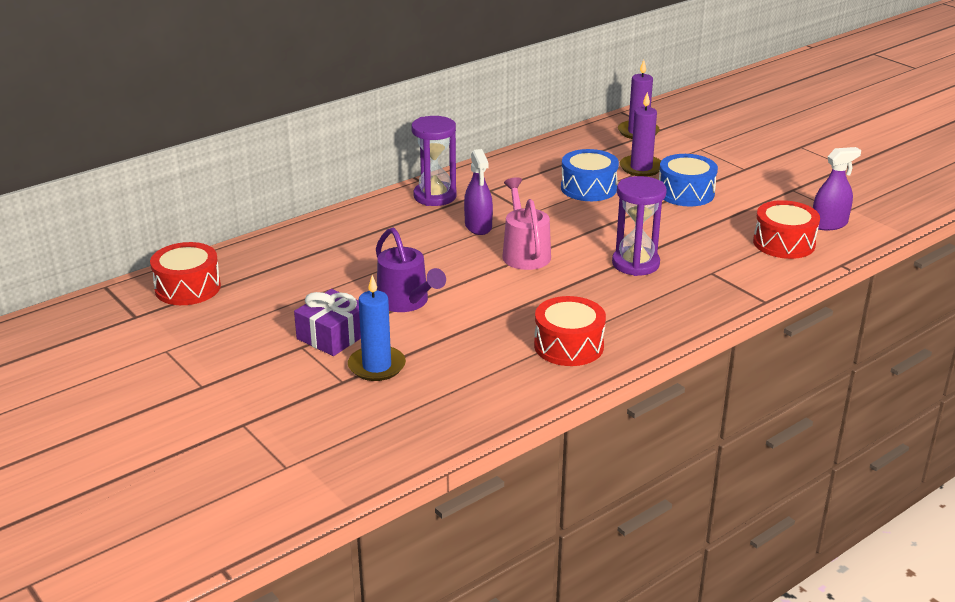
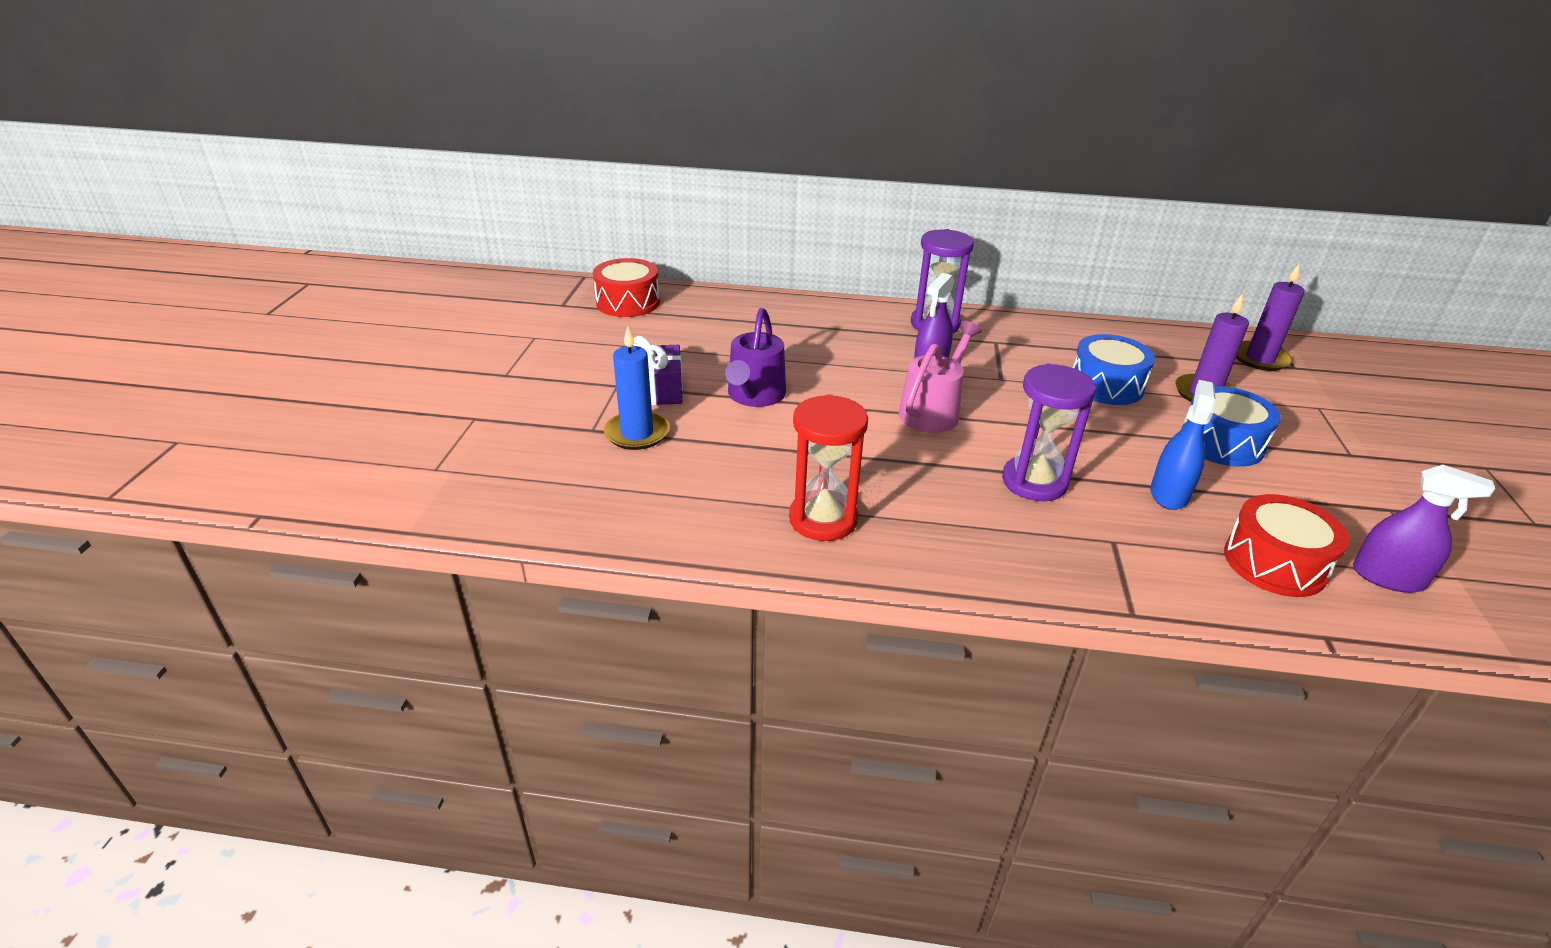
camera: 45 degrees right, 5 degrees up
red drum [534,296,606,366] -> red hourglass [789,394,868,541]
none -> blue spray bottle [1150,380,1216,510]

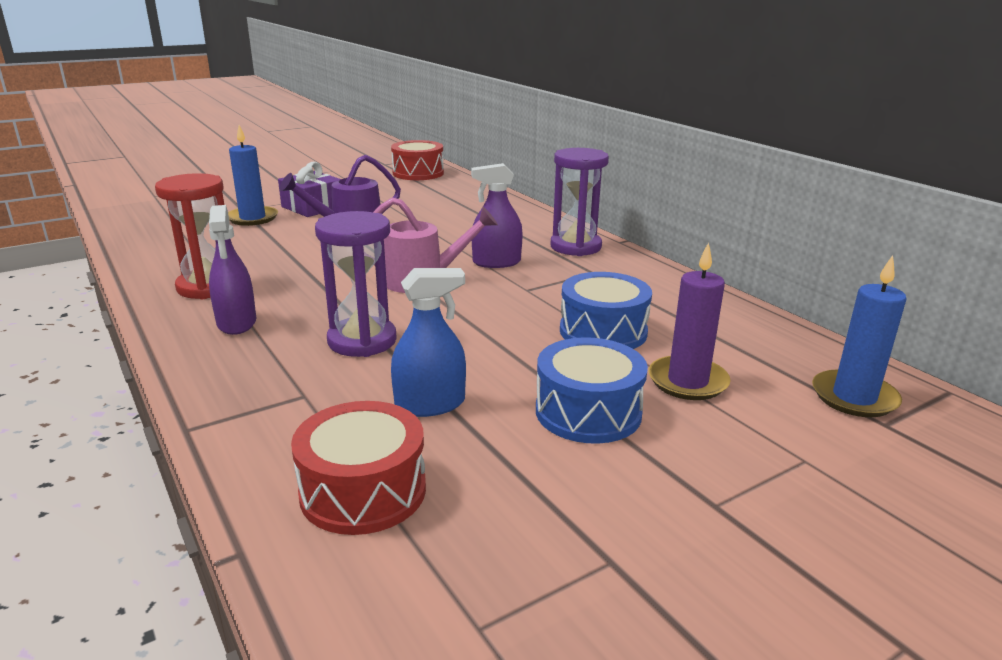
camera: 50 degrees right, 10 degrees down
purple candle [1236,263,1305,371] -> blue candle [812,255,906,417]
purple spray bottle [1353,465,1495,593] -> purple spray bottle moved to [209,205,256,335]

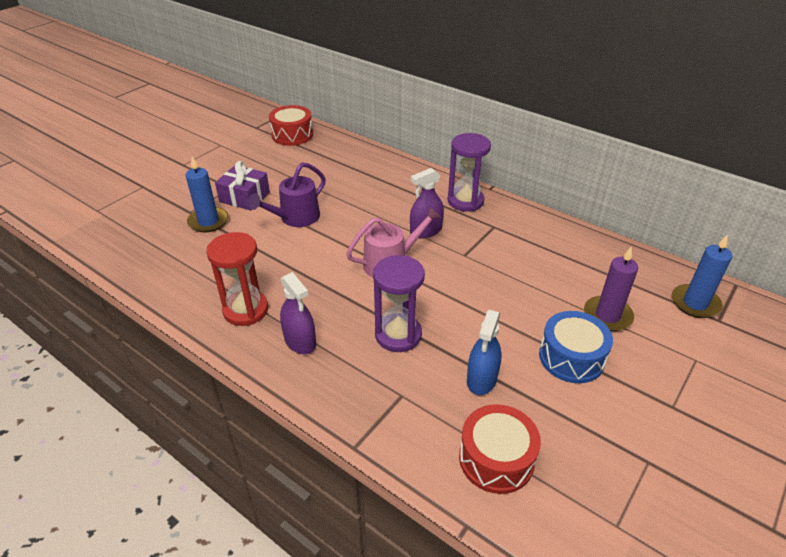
camera: 20 degrees left, 15 degrees up
blue spray bottle [391,268,466,417] -> blue spray bottle turned 150 degrees clockwise [467,310,501,395]
blue drum [560,272,652,349] -> none

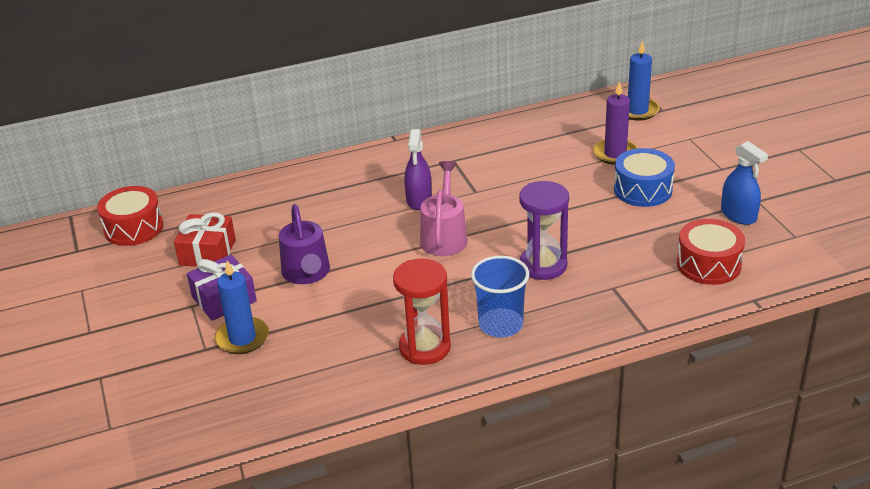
camera: 55 degrees left, 5 degrees down
purple spray bottle [280,272,316,354] -> blue cup [471,256,529,337]
purple hourglass [448,133,491,212] -> none
blue spray bottle [467,310,501,395] -> blue spray bottle moved to [721,141,768,225]
none -> red gift [174,212,236,267]

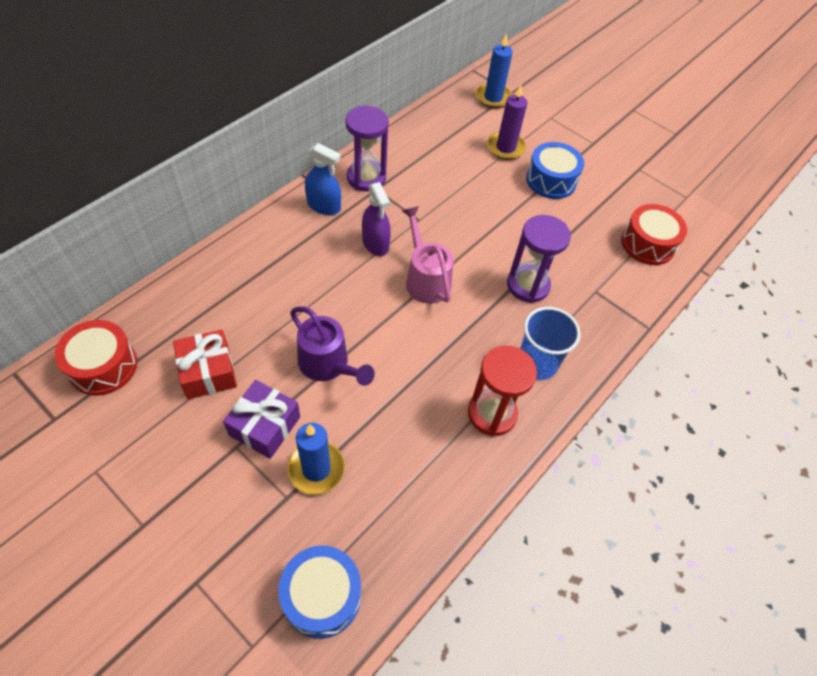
camera: 35 degrees left, 20 degrees up
blue spray bottle [721,141,768,225] -> blue spray bottle moved to [305,143,341,215]
none -> blue drum [278,546,361,639]
none -> purple hourglass [345,106,389,192]

